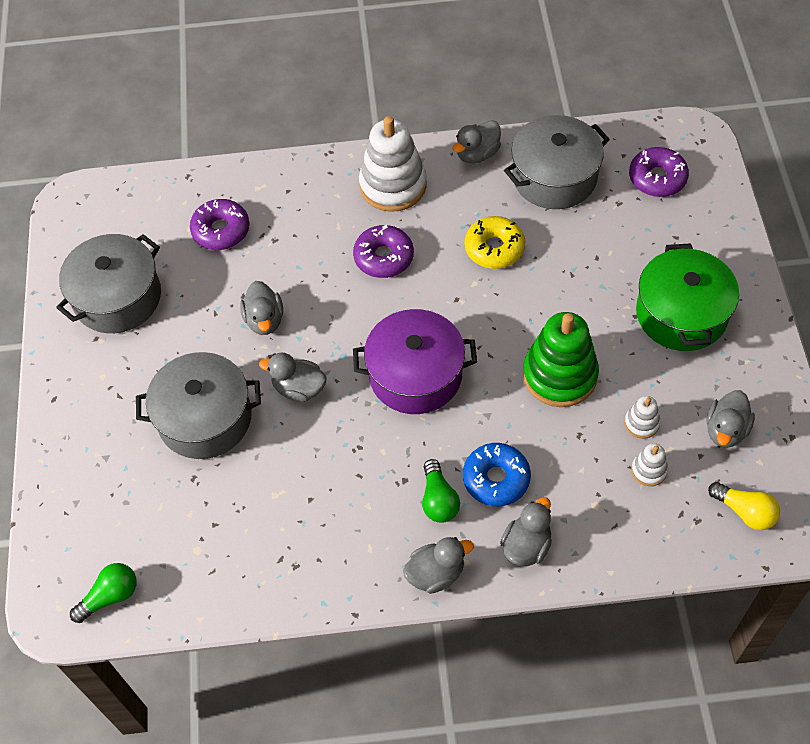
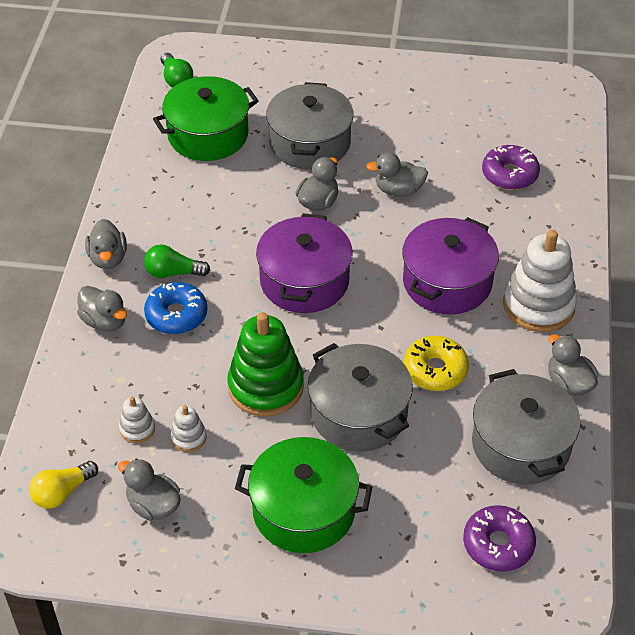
camera: 100 degrees right, 10 degrees down
grey pot [56,234,161,333] -> grey pot moved to [308,343,413,452]
purple donut [353,225,414,278] -> purple pot [402,217,499,314]
none -> green pot [153,76,259,161]

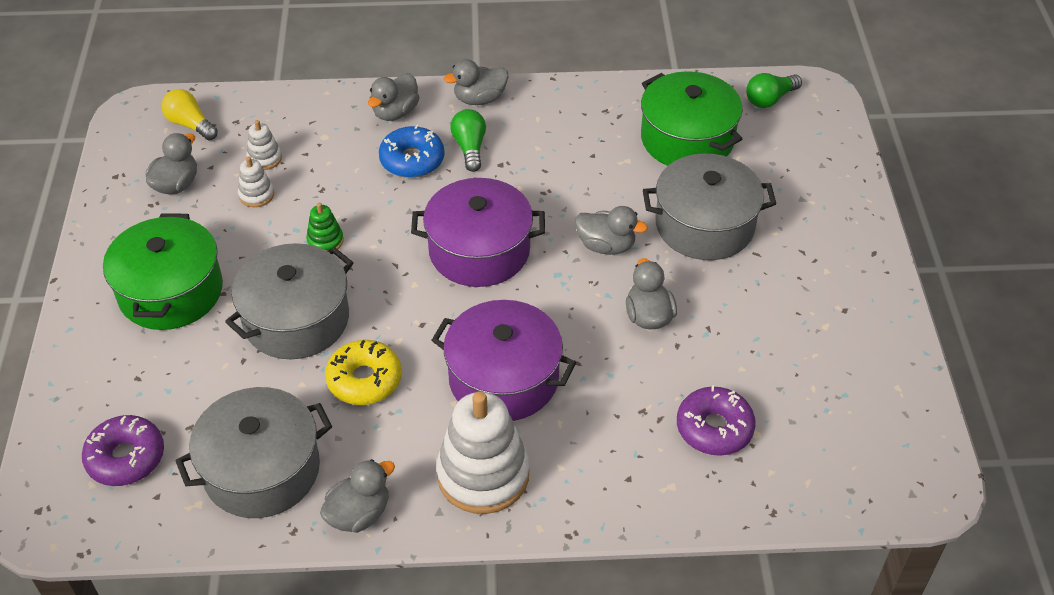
camera: 80 degrees right, 0 degrees up
green stacking toy [227,312,304,417] -> green stacking toy [306,203,344,251], size x0.46

